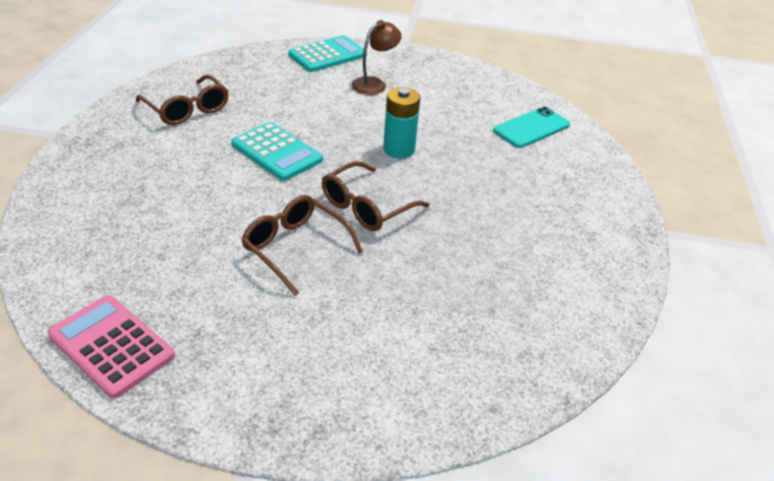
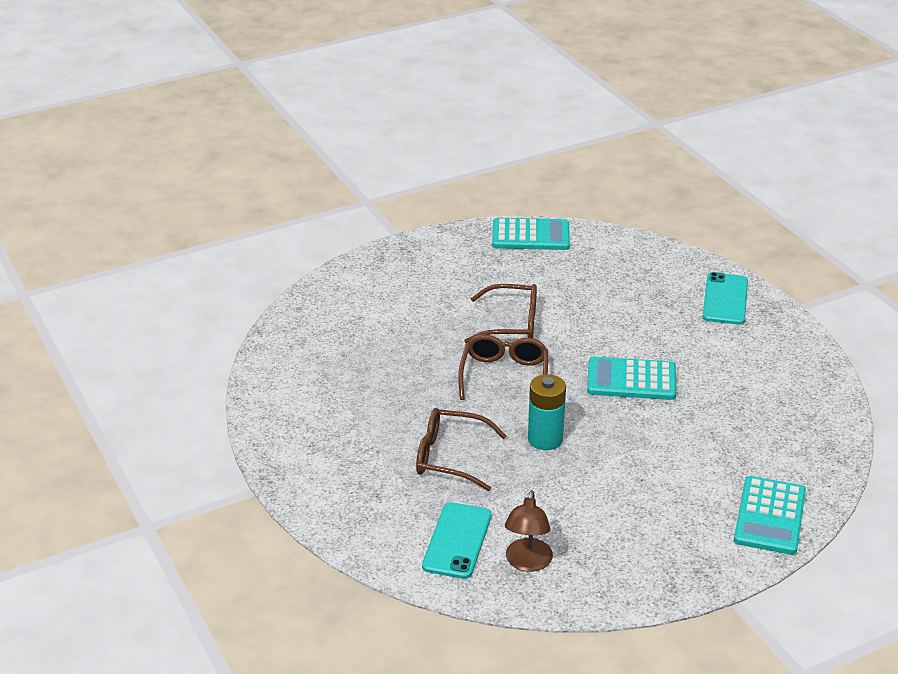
camera: 145 degrees right, 5 degrees down
pink calculator [47,295,175,398] -> turquoise calculator [492,218,570,250]
brown glasses [136,75,228,125] -> brown glasses moved to [416,408,506,491]
brown lamp [352,20,402,95] -> brown lamp moved to [505,490,553,572]
none -> turquoise phone [703,272,748,325]

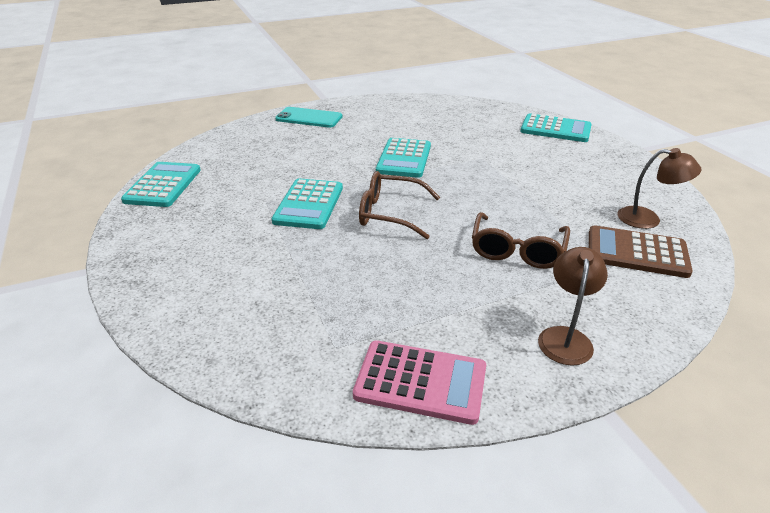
camera: 85 degrees left, 0 degrees up
turquoise phone [422,502,492,579] -> brown calculator [589,225,693,278]
brown glasses [464,284,537,343] -> turquoise calculator [271,178,343,229]
turquoise battery [528,374,566,450] -> none
none -> pink calculator [353,340,486,425]
none -> brown lamp [538,247,608,366]

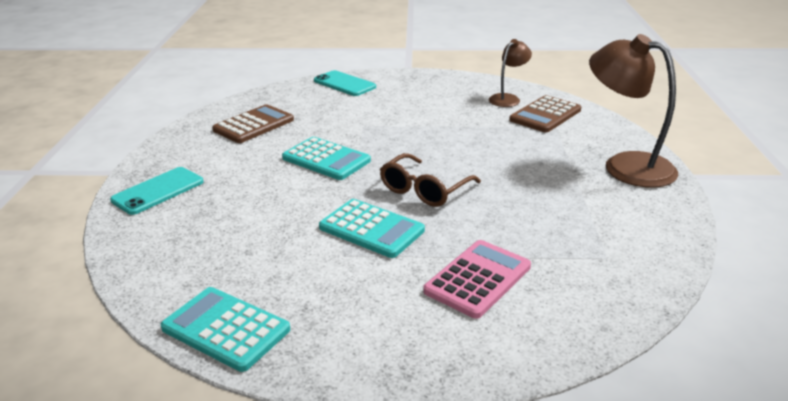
camera: 65 degrees left, 5 degrees down
pink calculator [353,340,486,425] -> pink calculator moved to [423,240,531,319]
brown glasses [472,212,570,269] -> none
turquoise calculator [520,113,592,142] -> turquoise phone [314,70,376,96]
brown lamp [538,247,608,366] -> brown lamp [589,34,678,188], size x1.81
none -> brown calculator [212,104,294,143]

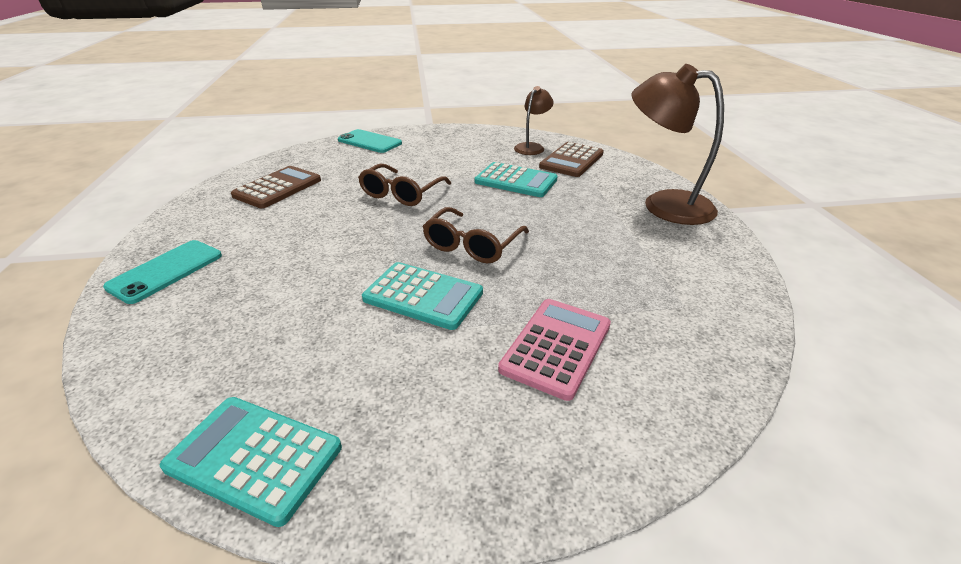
camera: 10 degrees left, 5 degrees up
turquoise calculator [282,137,371,180] -> turquoise calculator moved to [474,162,558,197]
none -> brown glasses [358,164,451,206]

